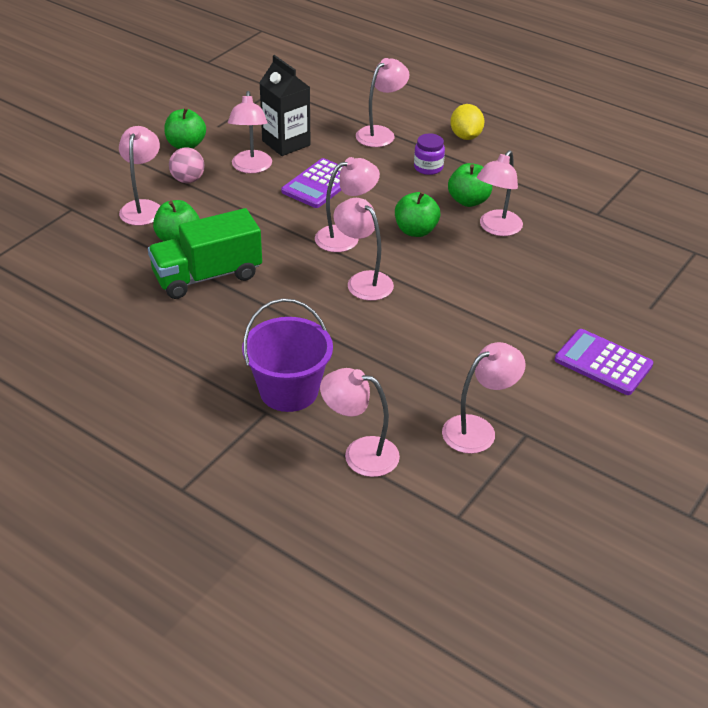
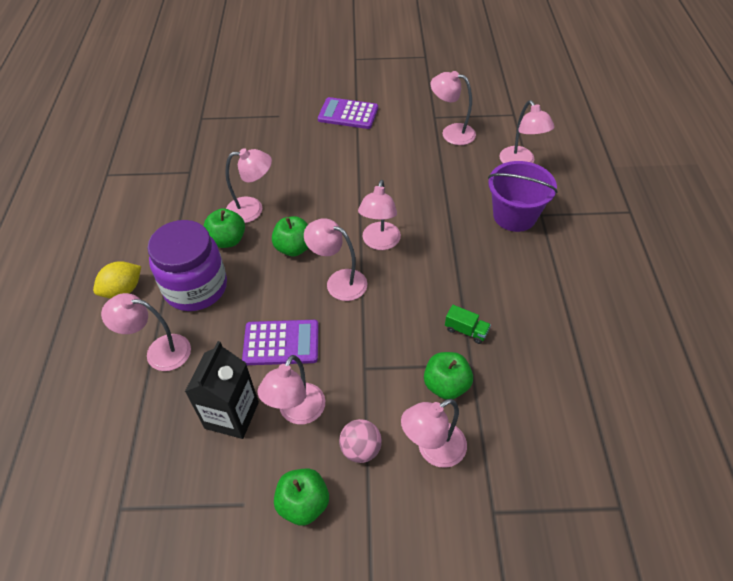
camera: 125 degrees left, 10 degrees up
green truck [148,208,262,299] -> green truck [445,305,491,344], size x0.43
pink lamp [228,91,272,174] -> pink lamp turned 150 degrees clockwise [258,355,325,424]
purple jar [414,133,445,175] -> purple jar [147,220,227,311], size x2.17
purple calculator [555,329,653,395] -> purple calculator turned 105 degrees clockwise [318,97,378,129]

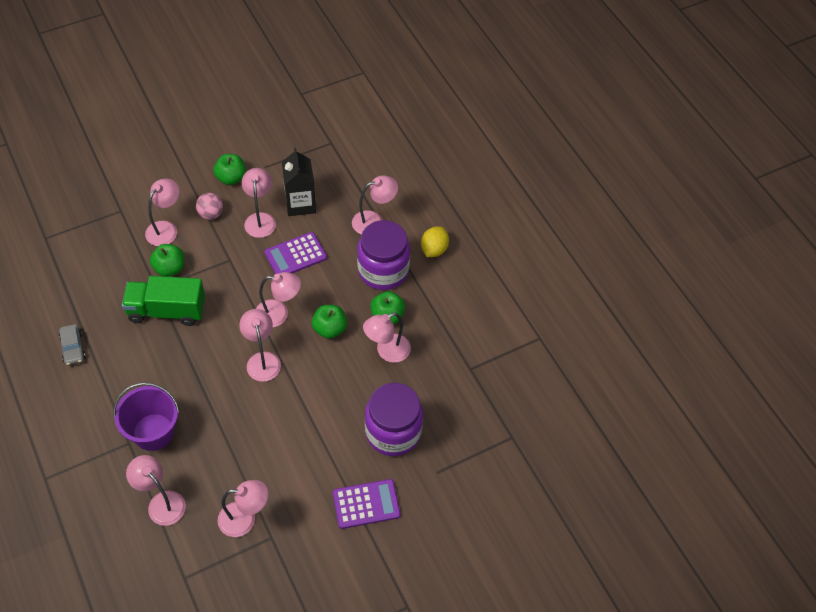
camera: 150 degrees right, 5 degrees up
green truck [445,305,491,344] -> green truck [122,276,205,326], size x2.33
none -> grey car [59,324,86,366]
none -> purple jar [365,383,423,456]

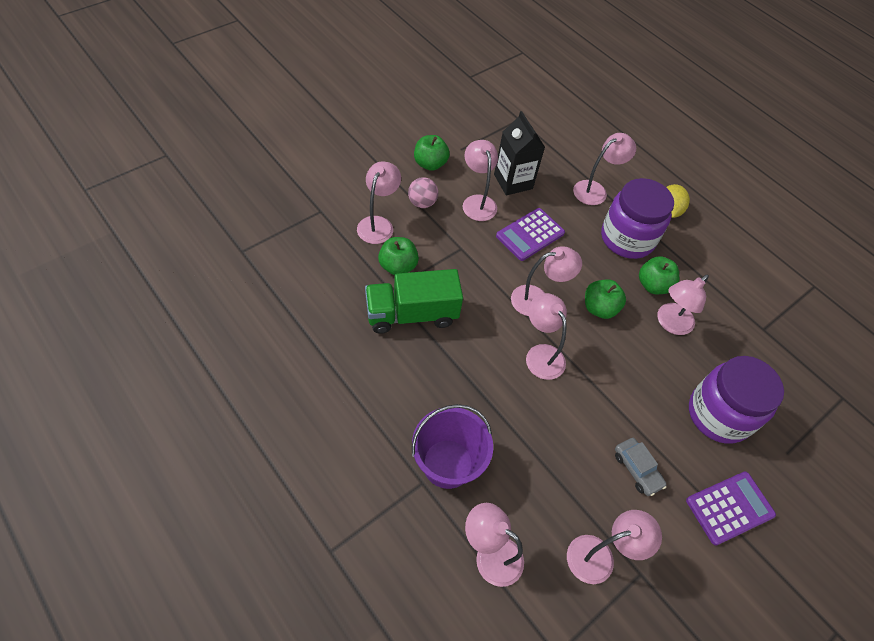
camera: 15 degrees left, 0 degrees up
grey car [59,324,86,366] -> grey car moved to [615,438,667,496]

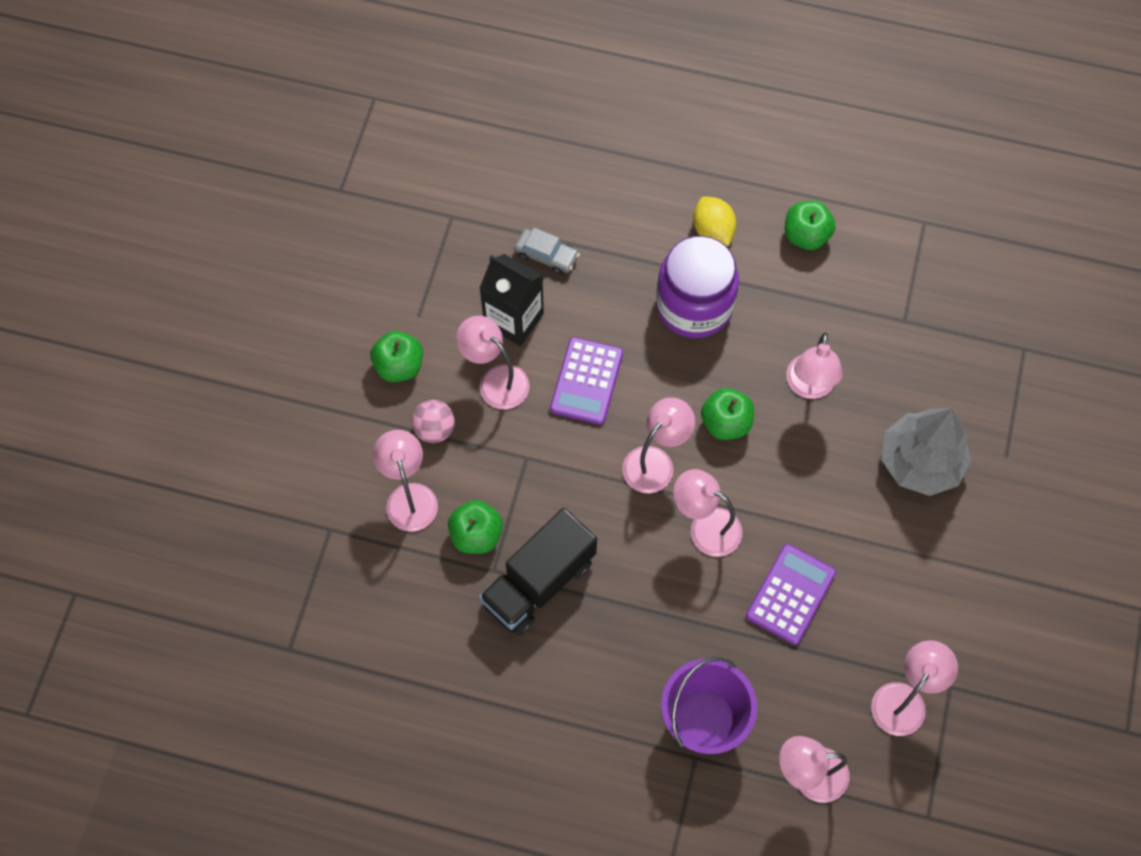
camera: 30 degrees left, 10 degrees up
green truck [365,269,463,334] -> black truck [479,508,597,636]
pink lamp [573,133,636,205] -> none
grey car [615,438,667,496] -> grey car moved to [514,228,580,275]
green apple [639,256,679,294] -> green apple moved to [785,201,835,250]
purple calculator [686,472,776,545] -> purple calculator moved to [746,544,836,645]
purple jar [689,356,784,444] -> grey tree [882,408,972,496]

